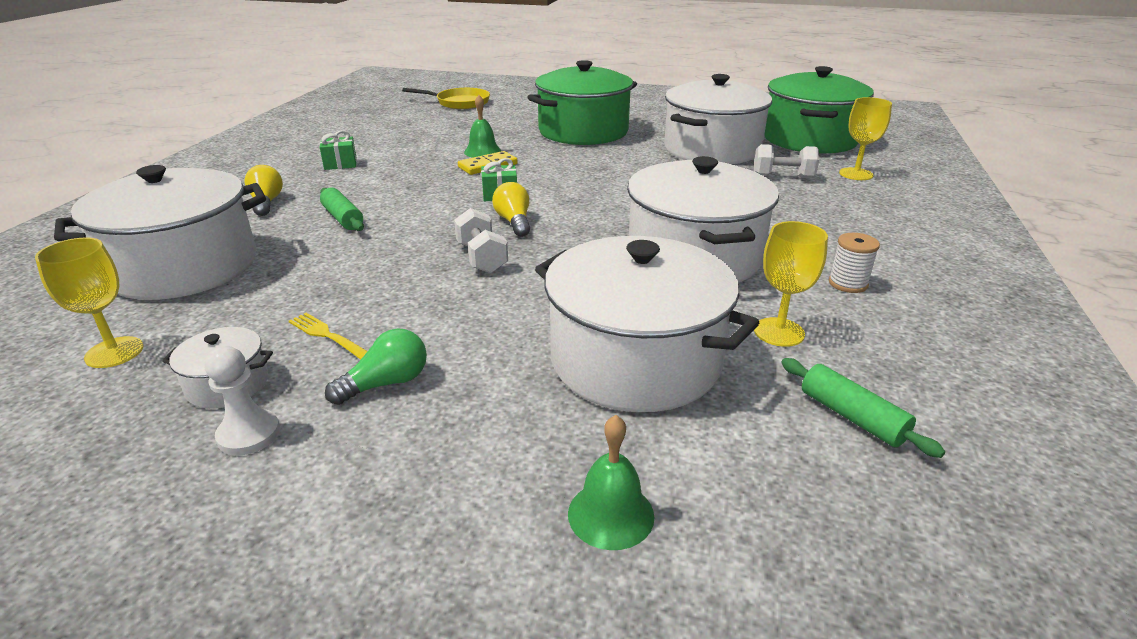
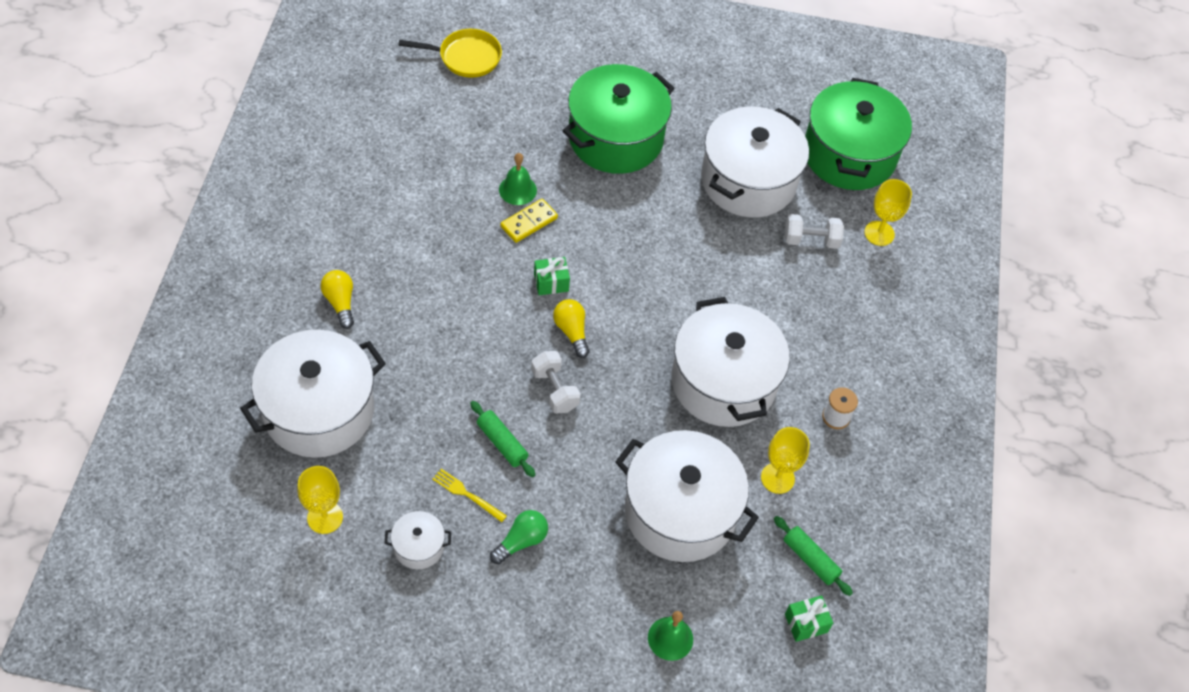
camera: 10 degrees left, 25 degrees up
white pawn [205,346,280,456] -> none
green gift [320,130,357,170] -> green gift moved to [785,595,833,642]
green rolling pin [320,187,364,231] -> green rolling pin moved to [470,401,535,477]

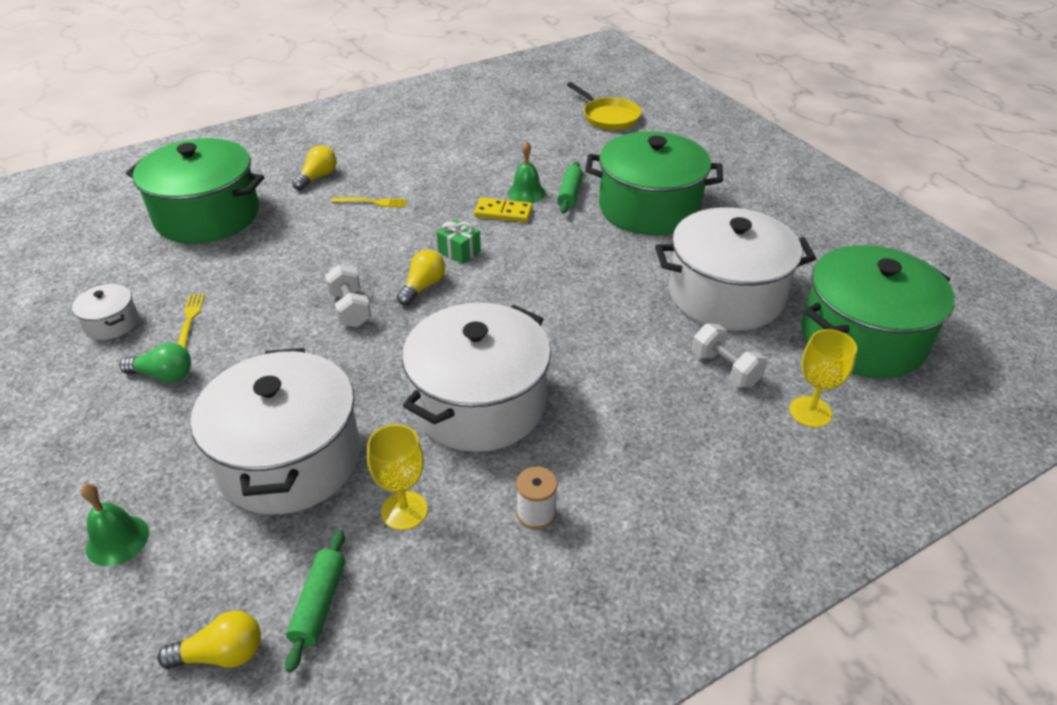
camera: 55 degrees right, 15 degrees down
white pot [240,330,386,458] -> green pot [126,138,264,244]
yellow goblet [297,466,343,534] -> none
green rolling pin [470,401,535,477] -> green rolling pin moved to [557,162,583,214]
white dumbbell [531,351,581,413] -> white dumbbell turned 45 degrees counterclockwise [325,265,372,327]
green gift [785,595,833,642] -> yellow light bulb [157,611,261,669]
none -> yellow fork [331,197,407,207]

